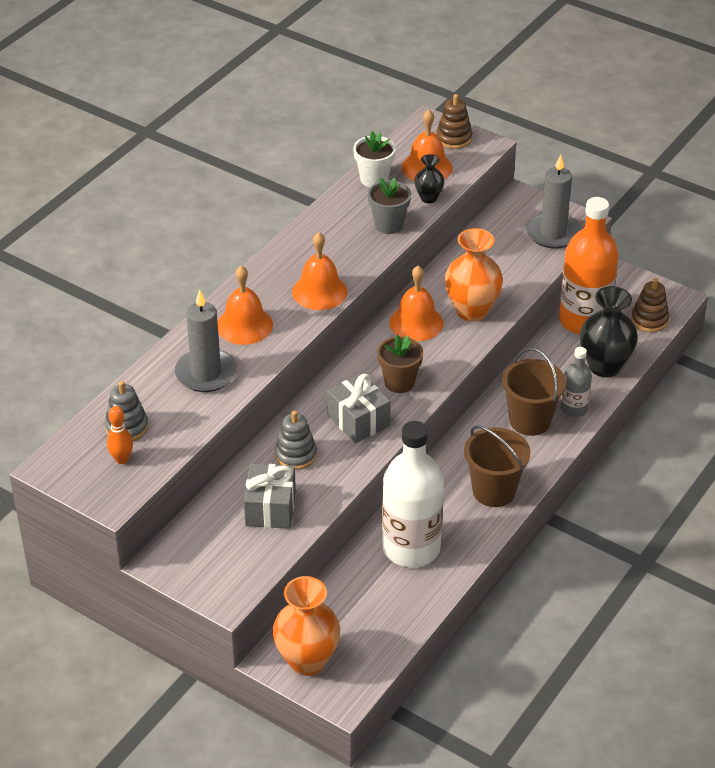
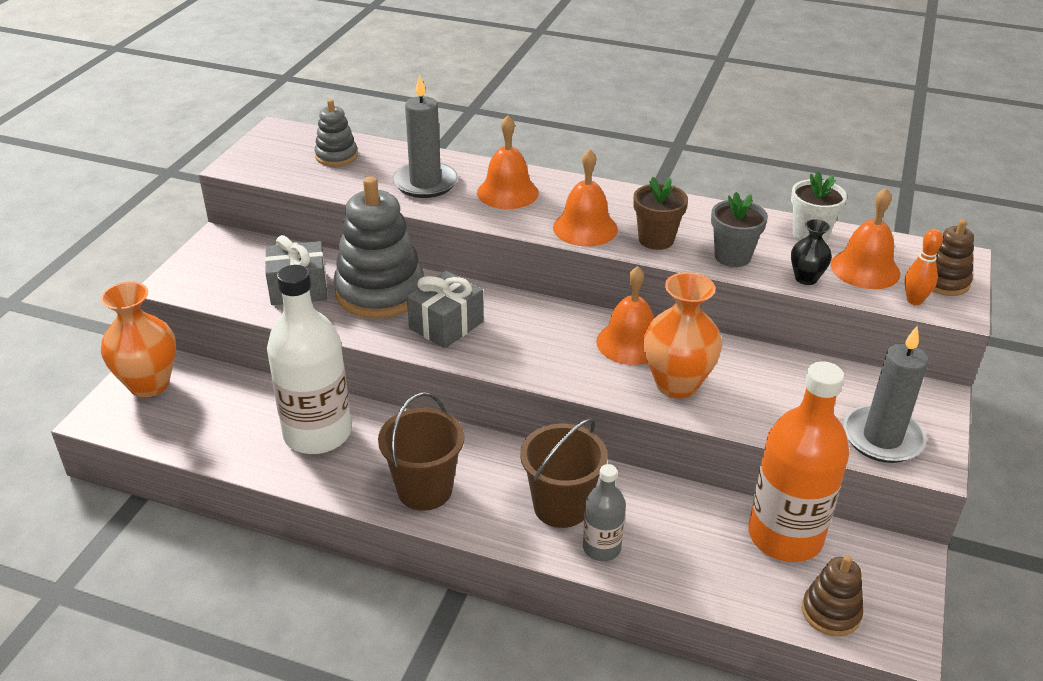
camera: 75 degrees right, 5 degrees down
orange bowling pin [107,406,133,464] -> orange bowling pin moved to [905,229,943,305]
grey stacking toy [275,411,317,470] -> grey stacking toy [334,177,424,318], size x1.95
brown flower pot [377,335,423,393] -> brown flower pot moved to [633,177,688,250]
black vase [580,286,638,377] -> none

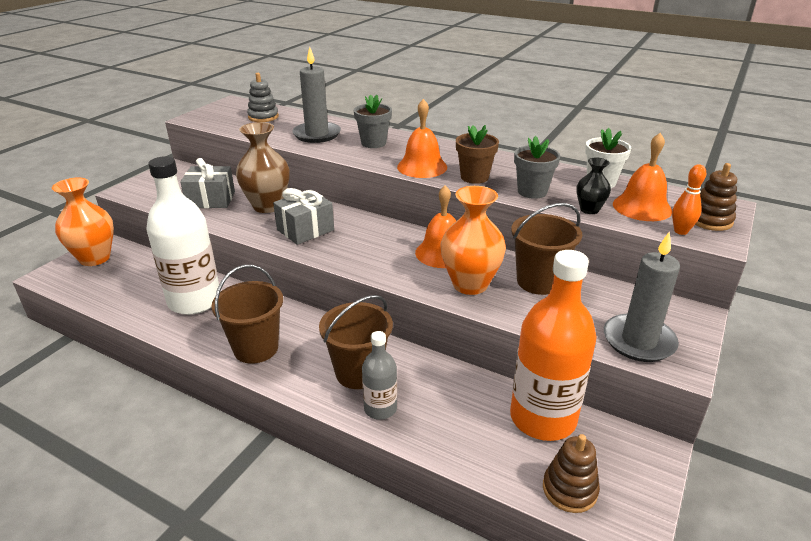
camera: 10 degrees right, 5 degrees down
grey stacking toy [334,177,424,318] -> brown vase [236,122,290,213]
orange bell [477,115,539,209] -> grey flower pot [354,94,392,148]
none -> brown bucket [511,203,582,295]

